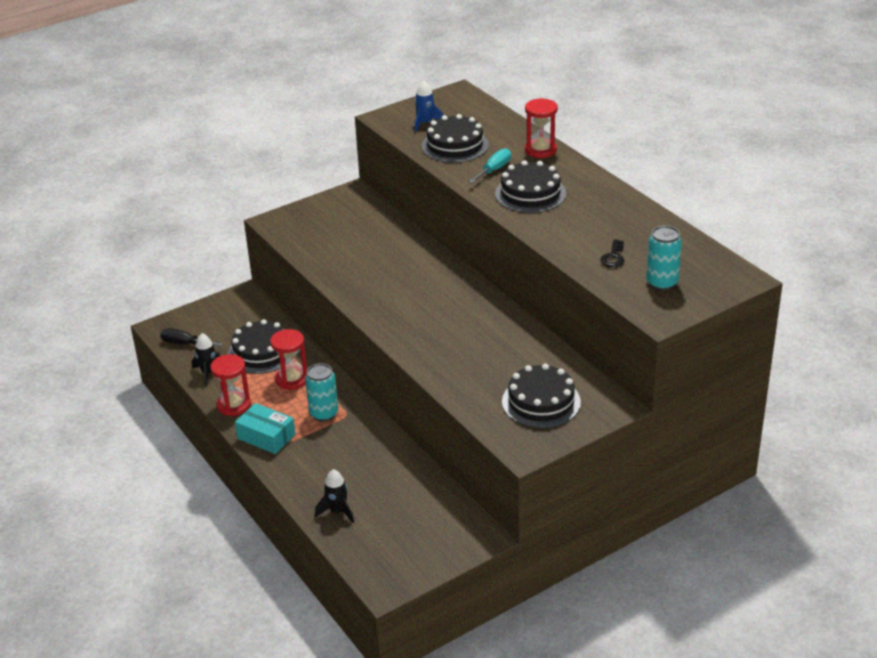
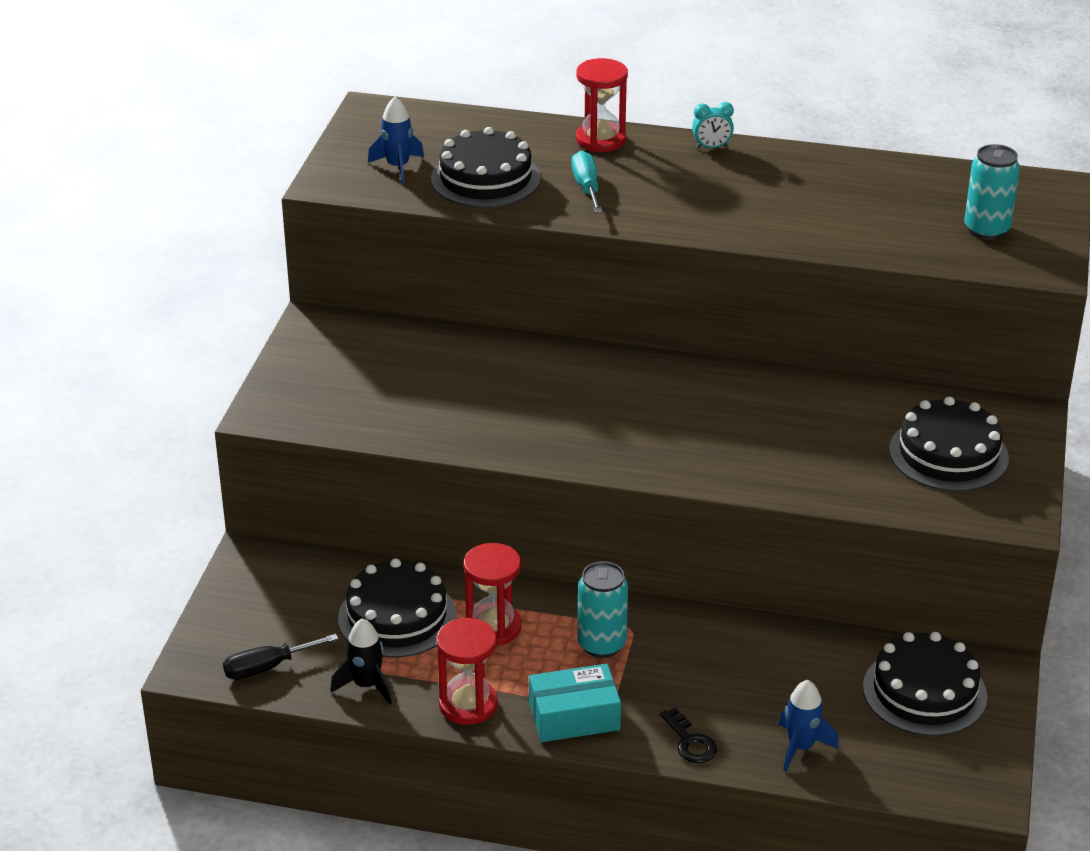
camera: 45 degrees left, 0 degrees up
black rocket [315,469,354,523] -> blue rocket [778,680,839,772]
black cake [495,160,566,213] -> black cake moved to [863,632,987,736]
black key [600,239,624,267] -> black key moved to [660,707,717,763]
none -> turquoise clock [692,102,734,149]

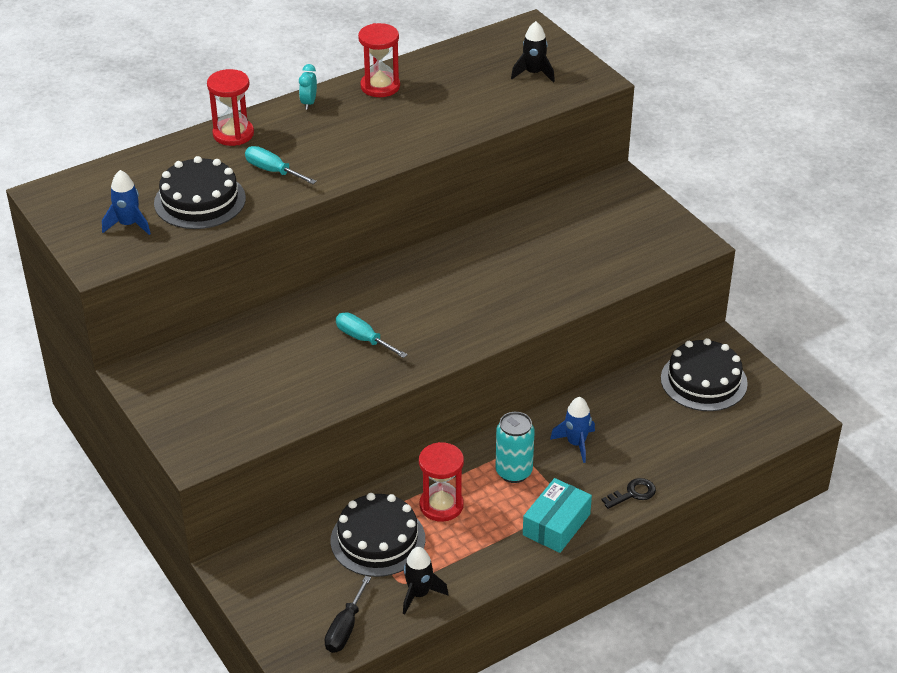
camera: 45 degrees left, 5 degrees up
red hourglass [436,618,498,725] -> red hourglass moved to [358,23,400,97]
black key [660,707,717,763] -> black key turned 45 degrees counterclockwise [602,478,656,509]
turquoise clock [692,102,734,149] -> turquoise clock turned 150 degrees clockwise [299,64,317,110]
blue rocket [778,680,839,772] -> blue rocket moved to [550,397,595,463]
black cake [889,397,1009,491] -> none
turquoise can [964,144,1020,240] -> black rocket [511,21,555,83]
none -> turquoise screwdriver [336,312,408,358]

